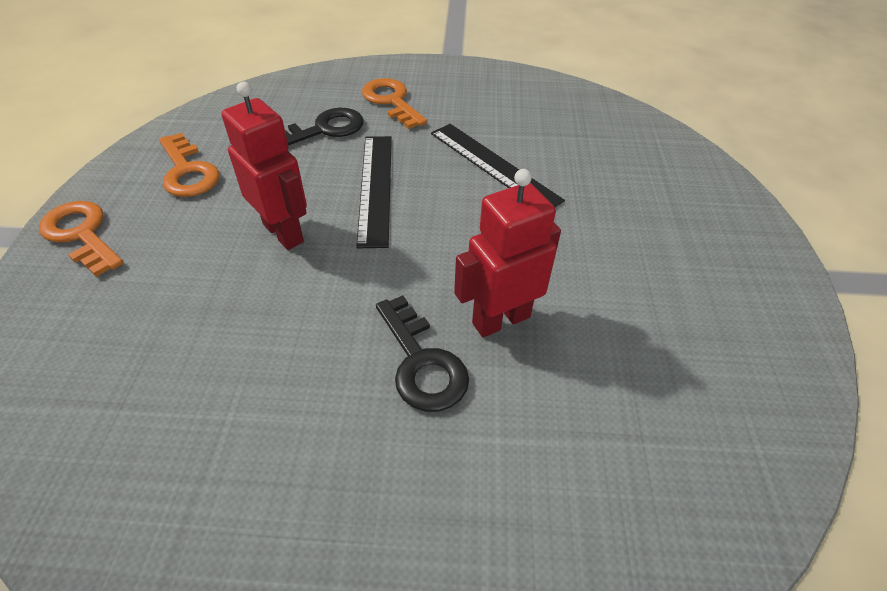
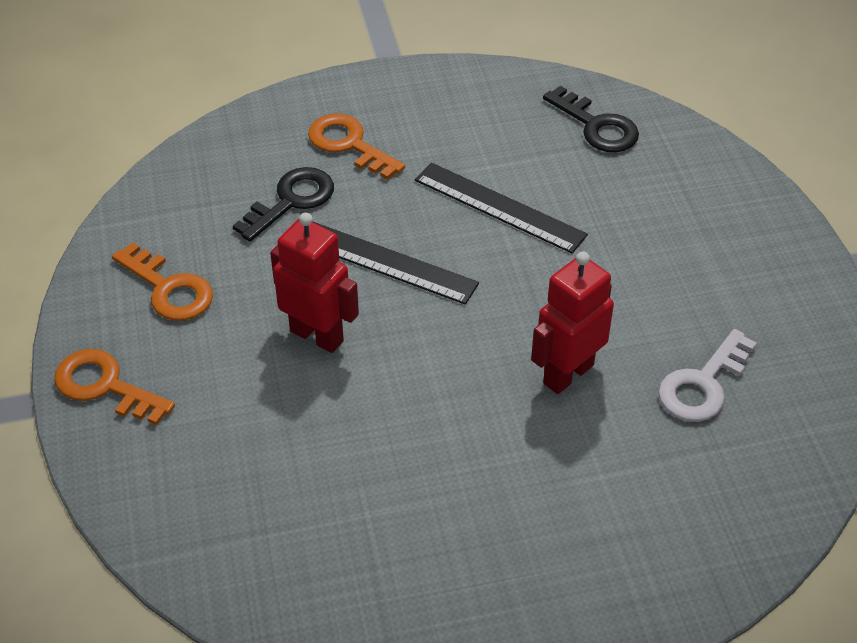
camera: 15 degrees left, 0 degrees up
black ruler [356,136,392,248] -> black ruler turned 45 degrees counterclockwise [312,221,479,305]
black key [376,295,469,412] -> black key moved to [543,86,639,152]
none -> white key [659,329,757,422]

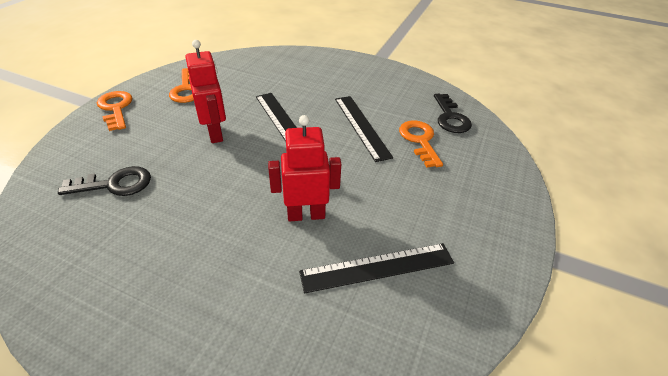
camera: 35 degrees right, 5 degrees down
black key [233,167,334,242] -> black key moved to [58,166,151,196]
orange key [308,114,405,180] -> orange key moved to [399,121,443,167]
white key [659,329,757,422] -> black ruler [299,243,454,293]

